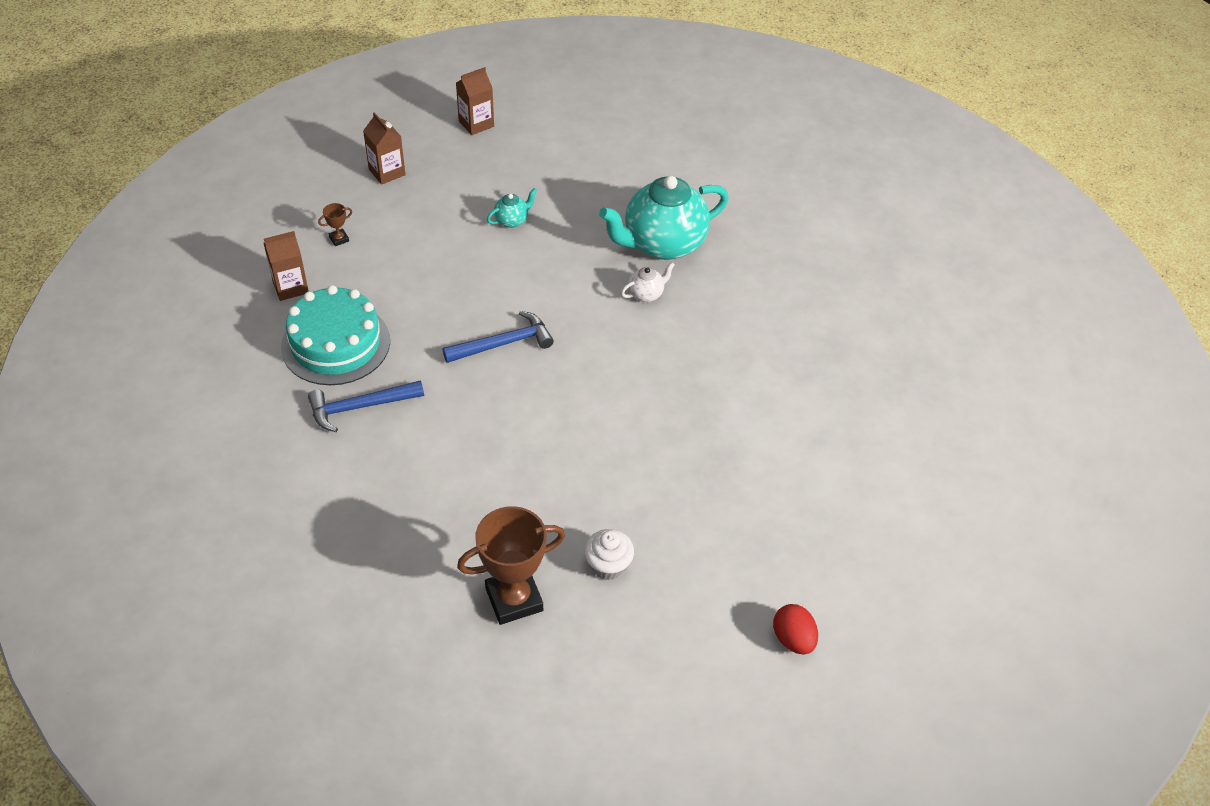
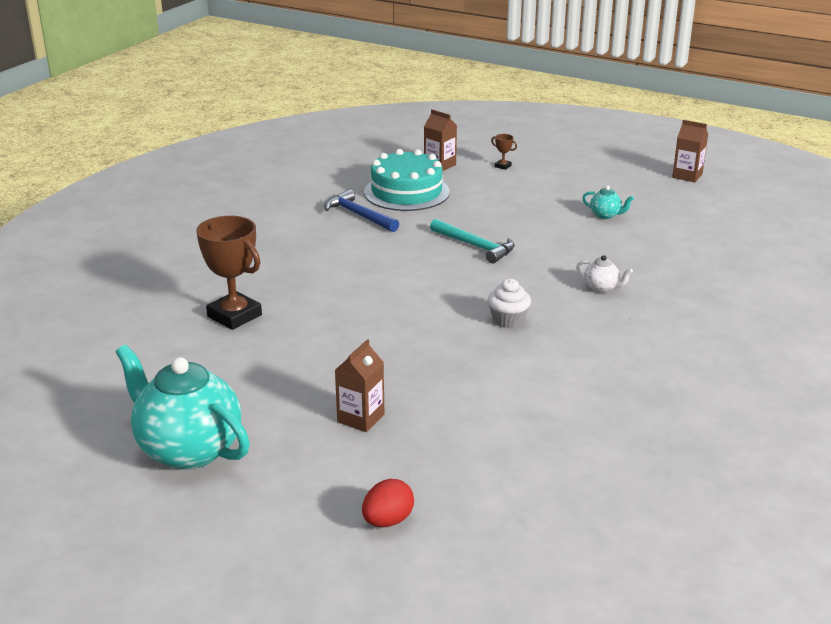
camera: 65 degrees right, 20 degrees down
brown carton [363,112,406,185] -> brown carton moved to [335,339,384,432]
blue hammer [443,311,554,363] -> turquoise hammer [430,218,515,264]
white cupcake [584,529,634,580] -> white cupcake moved to [488,279,531,328]
turquoise teapot [599,176,729,260] -> turquoise teapot moved to [116,344,250,470]
red egg [773,604,818,655] -> red egg moved to [362,479,414,527]

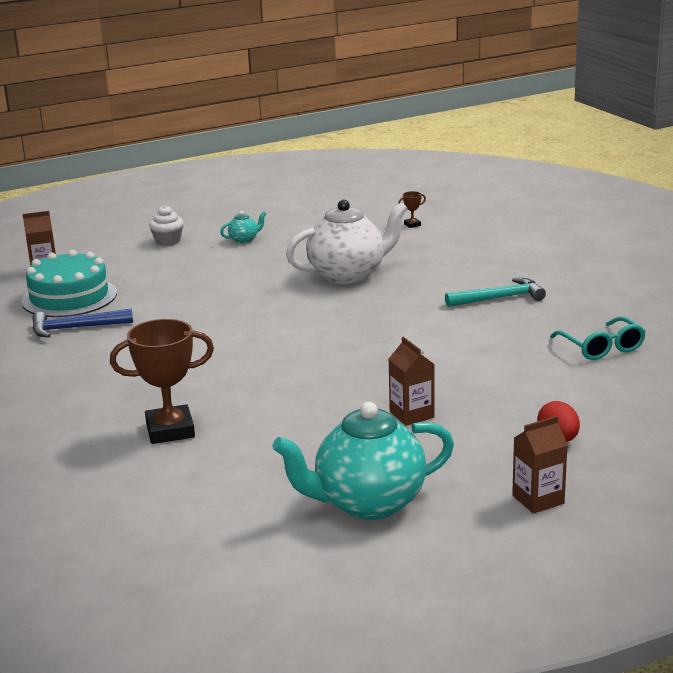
camera: 55 degrees left, 5 degrees down
turquoise hammer [430,218,515,264] -> turquoise hammer moved to [445,278,546,307]
white cupcake [488,279,531,328] -> white cupcake moved to [149,205,184,246]
brown trophy [491,134,517,170] -> brown trophy moved to [398,191,426,228]
white teapot [576,255,633,293] -> white teapot [286,199,408,284], size x2.40
brown carton [672,120,708,182] -> brown carton moved to [512,416,568,514]
none -> turquoise glasses [550,317,646,360]

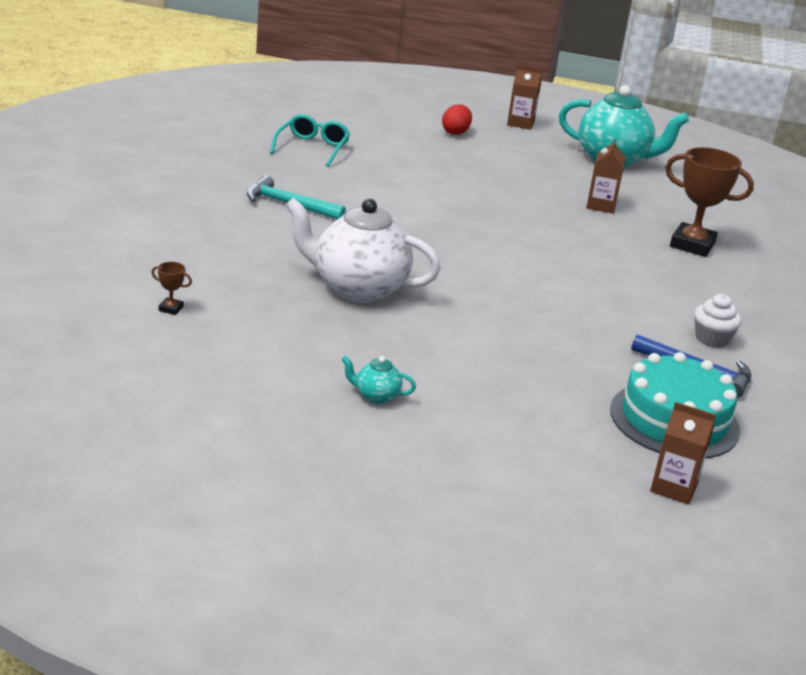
camera: 145 degrees left, 5 degrees up
white cupcake [149,205,184,246] -> white cupcake moved to [694,294,742,348]
brown carton [389,336,435,426] -> brown carton moved to [586,139,626,214]

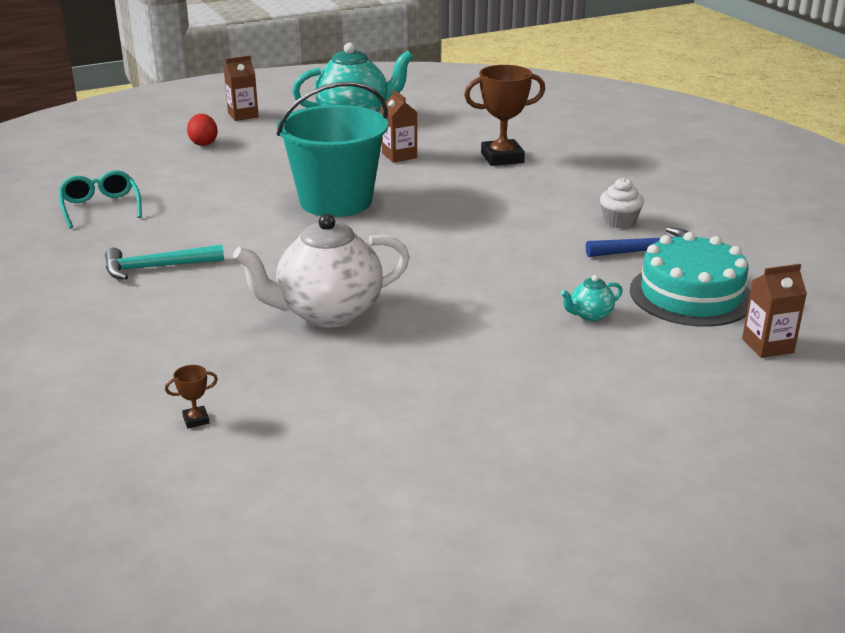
camera: 35 degrees left, 0 degrees up
turquoise teapot [341,356,416,404] -> turquoise teapot moved to [560,275,623,321]
none -> turquoise bucket [277,82,388,217]

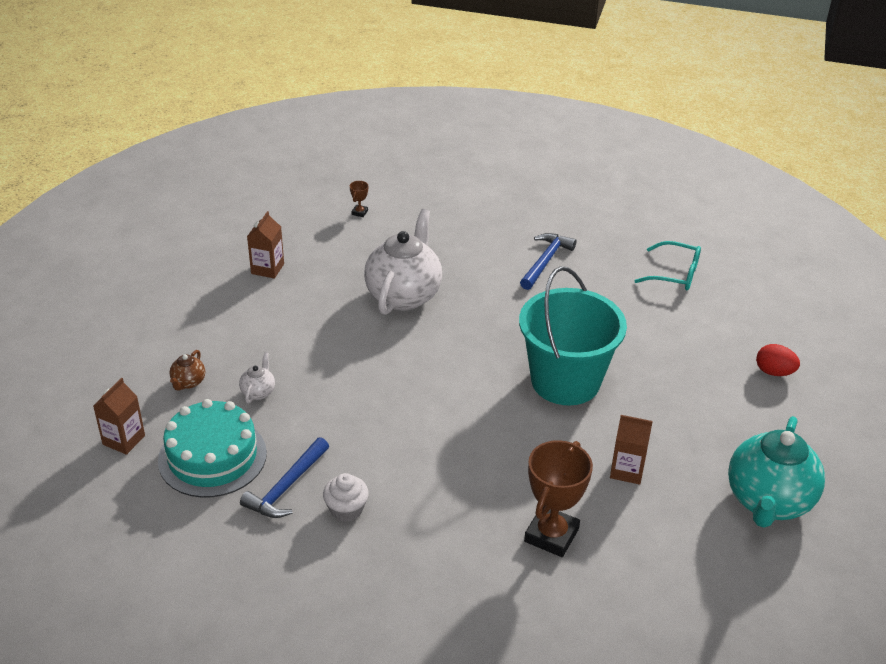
camera: 130 degrees right, 10 degrees up
turquoise hammer [105,245,224,280] -> blue hammer [520,233,576,290]
brown carton [224,56,259,121] -> brown carton moved to [247,211,284,279]
turquoise teapot [560,275,623,321] -> white teapot [239,352,275,403]
none -> brown teapot [169,350,205,391]

